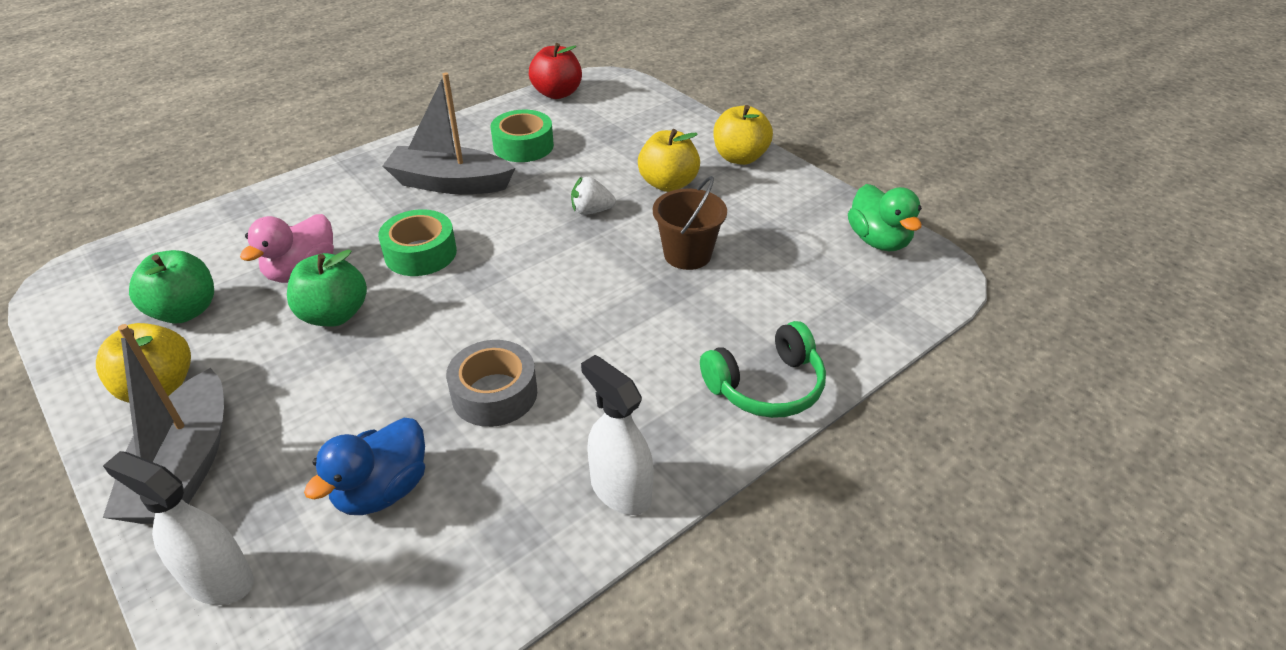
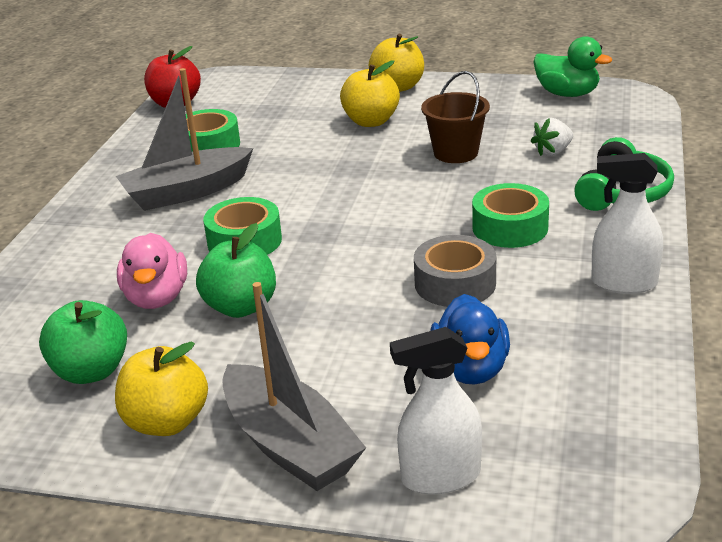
camera: 35 degrees left, 10 degrees down
white strawberry [571,176,616,215] -> white strawberry moved to [531,118,573,156]
none -> green tape [472,183,549,248]

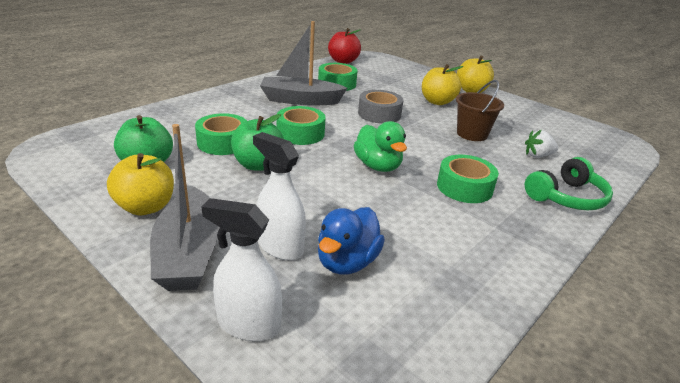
camera: 25 degrees right, 0 degrees up
pink duck [117,233,187,309] -> green tape [195,113,247,155]
grey tape [414,235,496,307] -> grey tape moved to [358,90,403,124]
green duck [533,36,612,97] -> green duck moved to [353,121,407,172]
white spray bottle [591,153,663,294] -> white spray bottle moved to [253,132,306,260]

